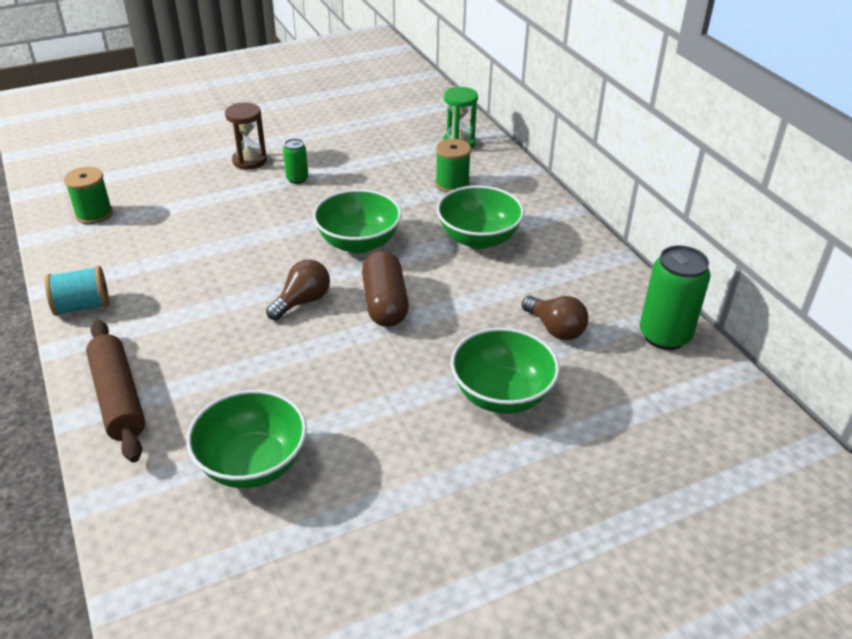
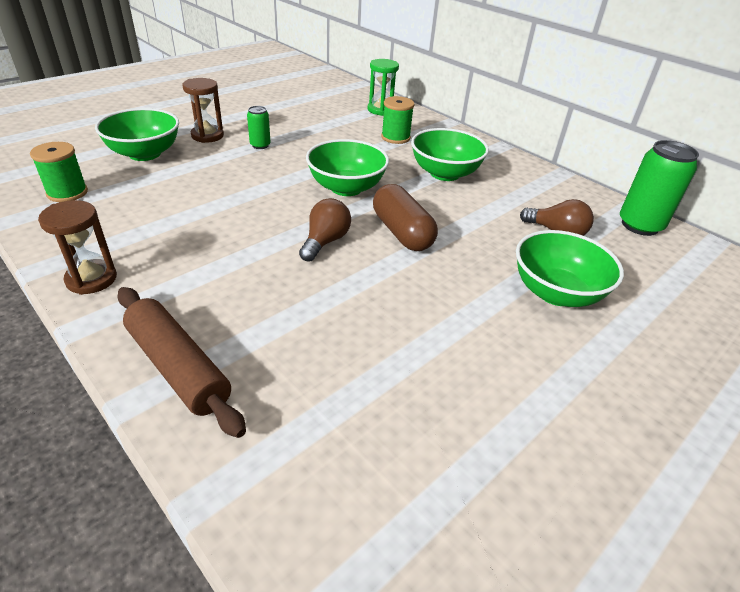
camera: 20 degrees left, 0 degrees up
turquoise spool [45,266,109,316] -> brown hourglass [38,200,117,295]
green bowl [186,390,307,488] -> green bowl moved to [95,108,179,161]

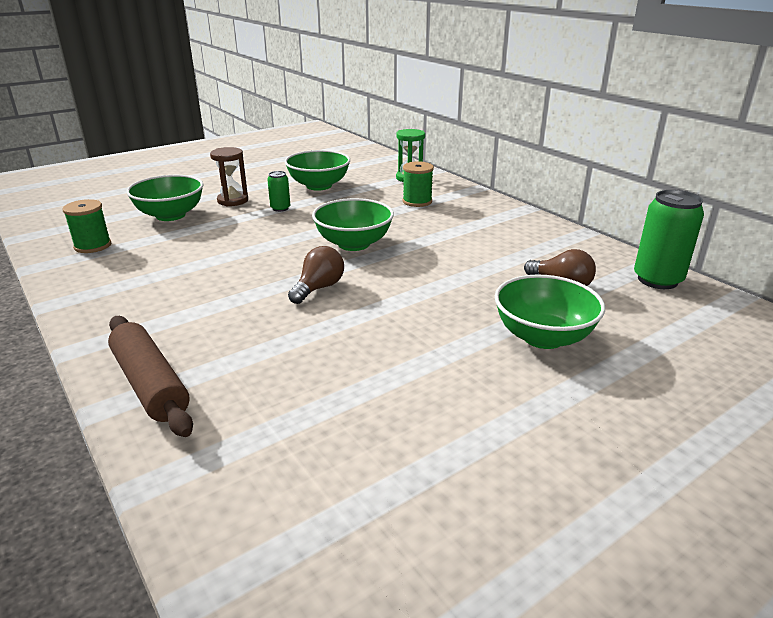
camera: 10 degrees right, 10 degrees down
brown hourglass [38,200,117,295] -> none
brown capsule [373,184,438,251] -> none
green bowl [411,128,489,181] -> green bowl moved to [284,150,350,191]

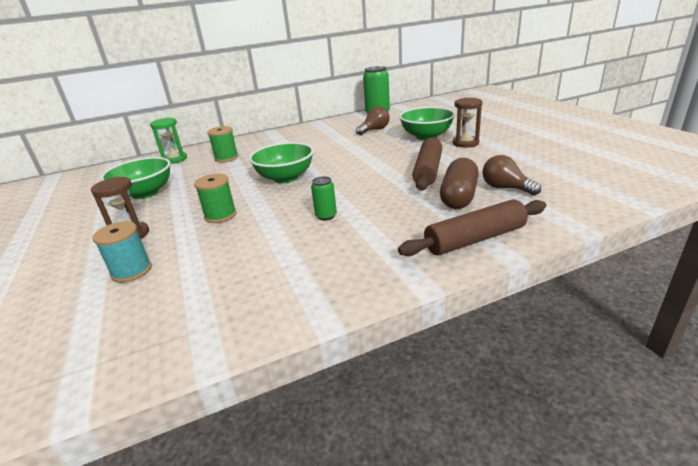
camera: 75 degrees left, 0 degrees up
green spool [63,199,111,253] -> green spool moved to [194,174,237,223]
green bowl [126,175,203,221] -> turquoise spool [93,221,152,283]
green can [267,171,290,212] -> green can moved to [311,176,337,221]
brown light bulb [288,246,344,304] -> brown light bulb moved to [483,155,541,196]
none -> brown rolling pin [412,137,442,191]
none -> brown capsule [440,158,479,209]
none -> brown hourglass [453,98,482,148]

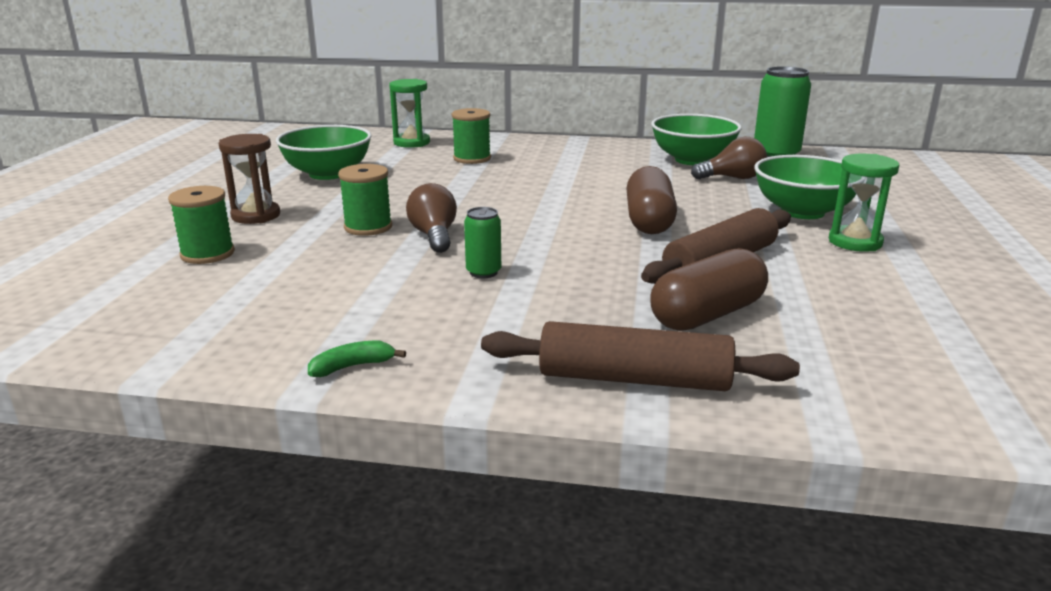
camera: 30 degrees right, 5 degrees down
turquoise spool [93,221,152,283] -> green spool [168,186,235,264]
green bowl [249,142,314,183] -> green bowl moved to [651,114,742,165]
brown hourglass [453,98,482,148] -> green hourglass [829,153,899,252]
brown light bulb [483,155,541,196] -> brown light bulb moved to [406,183,457,253]
none -> green banana [308,341,406,377]
none -> brown capsule [626,166,677,234]

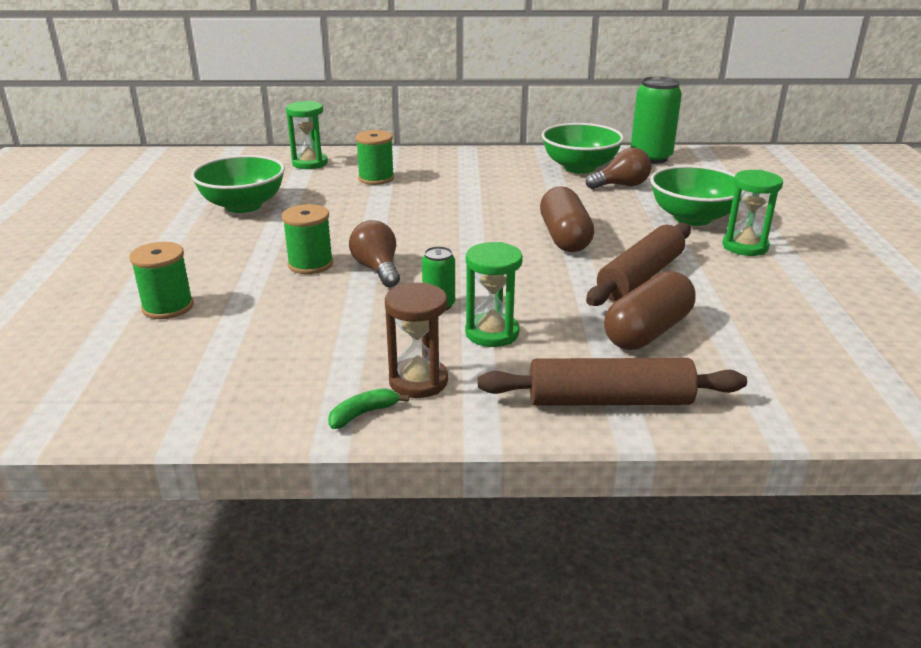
camera: 10 degrees left, 5 degrees up
brown hourglass [219,134,280,224] -> brown hourglass moved to [385,282,448,398]
none -> green hourglass [465,242,523,347]

